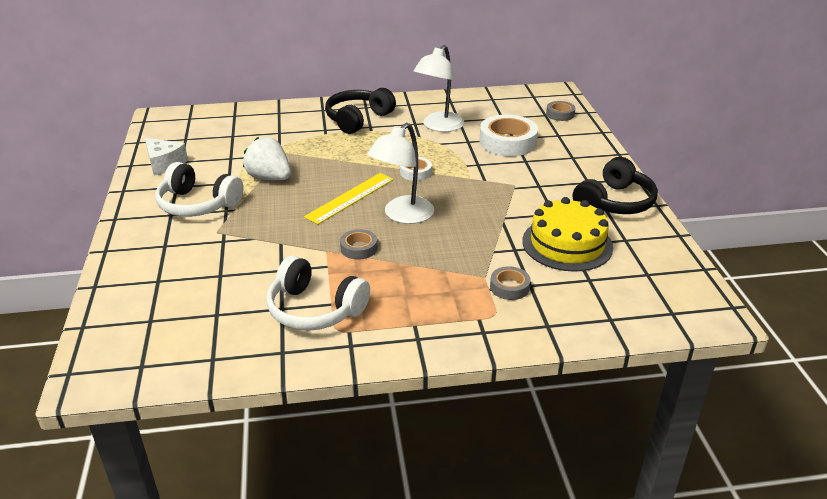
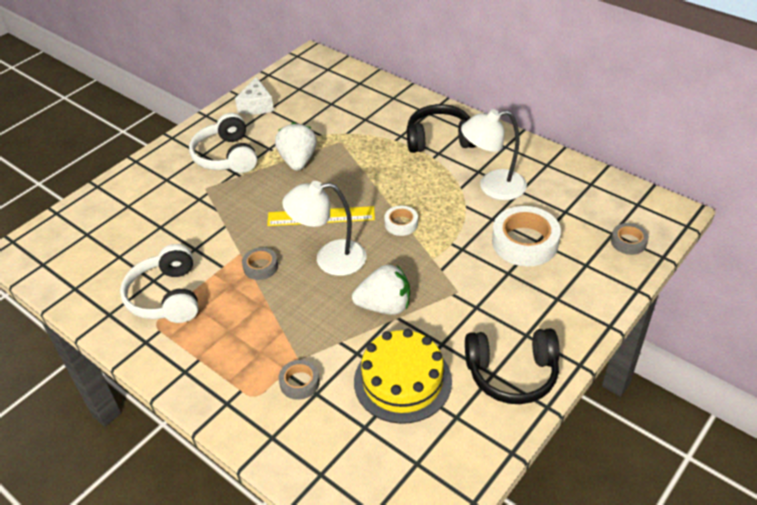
camera: 50 degrees right, 10 degrees up
none -> white strawberry [352,264,410,315]

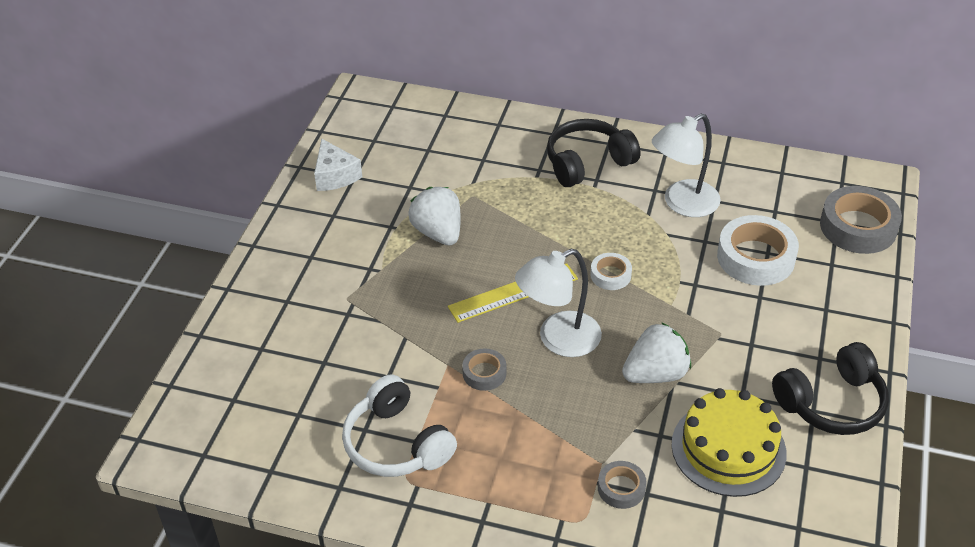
camera: 25 degrees left, 0 degrees up
white headphones [189,113,257,173] -> none
grey tape [611,223,649,255] -> grey tape [820,186,902,254], size x1.91

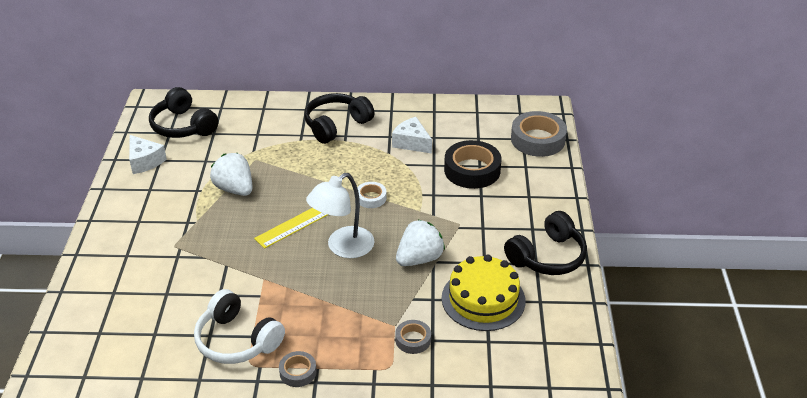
camera: 15 degrees left, 5 degrees down
grey tape [462,349,506,391] -> grey tape moved to [279,351,317,387]
white lamp [652,114,721,217] -> white cheese [392,117,432,153]
white tape [717,215,799,286] -> black tape [444,140,502,189]
none -> black headphones [149,87,218,138]

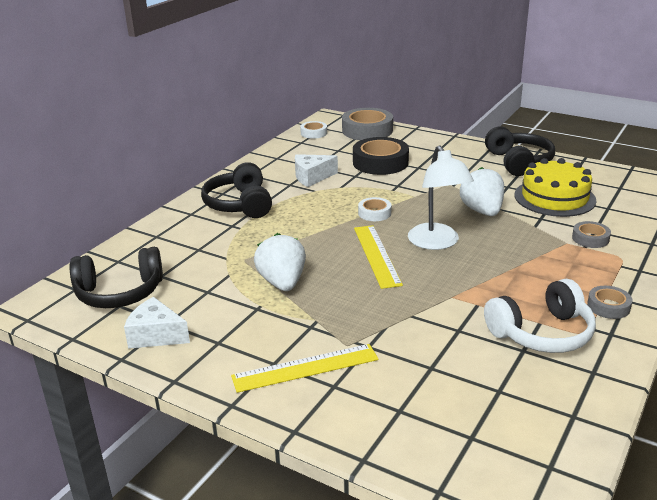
camera: 60 degrees left, 10 degrees down
white cheese [129,135,167,174] -> white cheese turned 150 degrees counterclockwise [124,297,190,349]
white strawberry [210,153,252,196] -> white strawberry turned 90 degrees clockwise [254,233,306,291]
none -> yellow ruler [231,344,379,393]
none -> white tape [300,121,327,139]

